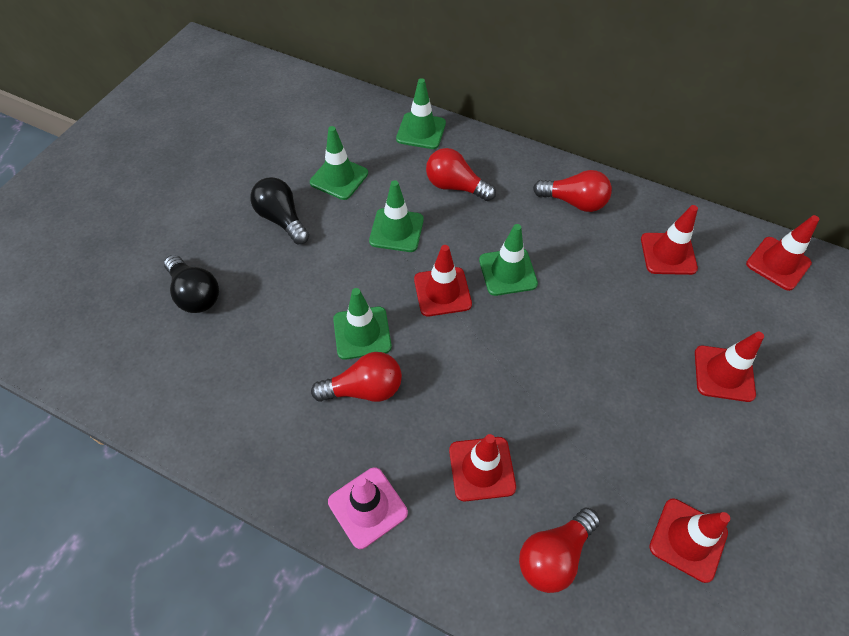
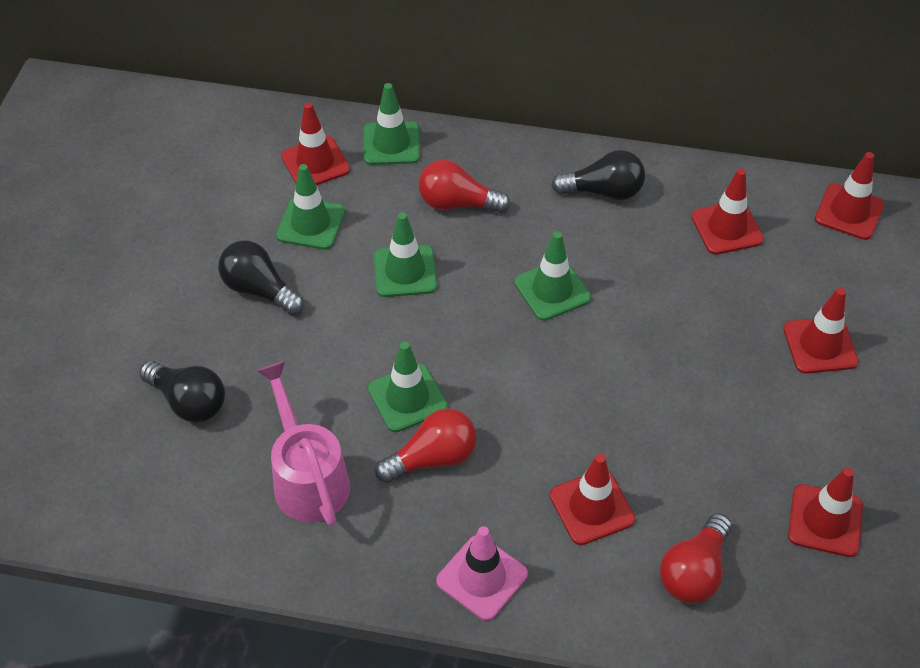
camera: 15 degrees left, 5 degrees down
red traffic cone [414,245,472,316] -> red traffic cone moved to [281,102,350,185]
red light bulb [533,170,612,212] -> black light bulb [551,150,645,200]
none -> pink watering can [257,361,350,526]

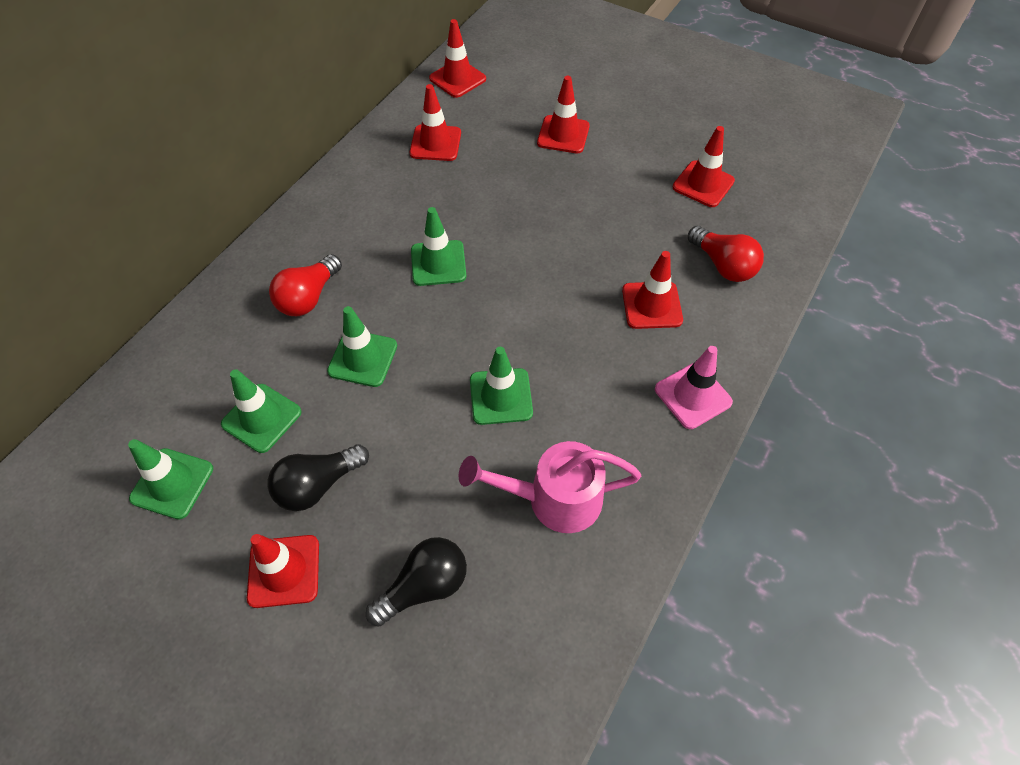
camera: 70 degrees left, 5 degrees up
red traffic cone [281,102,350,185] -> red traffic cone moved to [247,534,319,608]
green traffic cone [364,83,420,165] -> green traffic cone moved to [128,439,213,520]
red light bulb [375,408,477,483] -> none
black light bulb [551,150,645,200] -> none

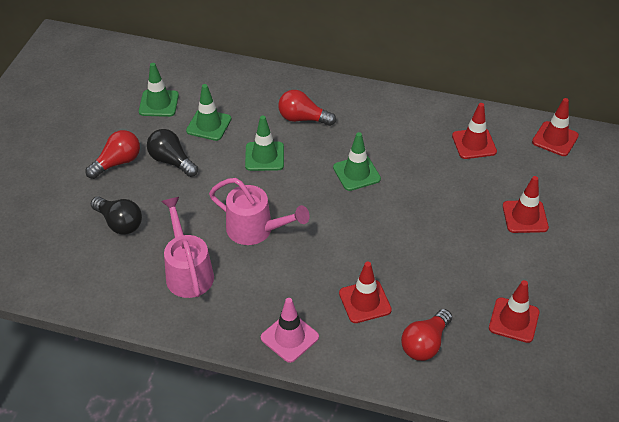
camera: 75 degrees right, 10 degrees down
red traffic cone [247,534,319,608] -> red light bulb [86,130,140,179]
green traffic cone [470,347,533,425] -> pink watering can [209,178,310,245]

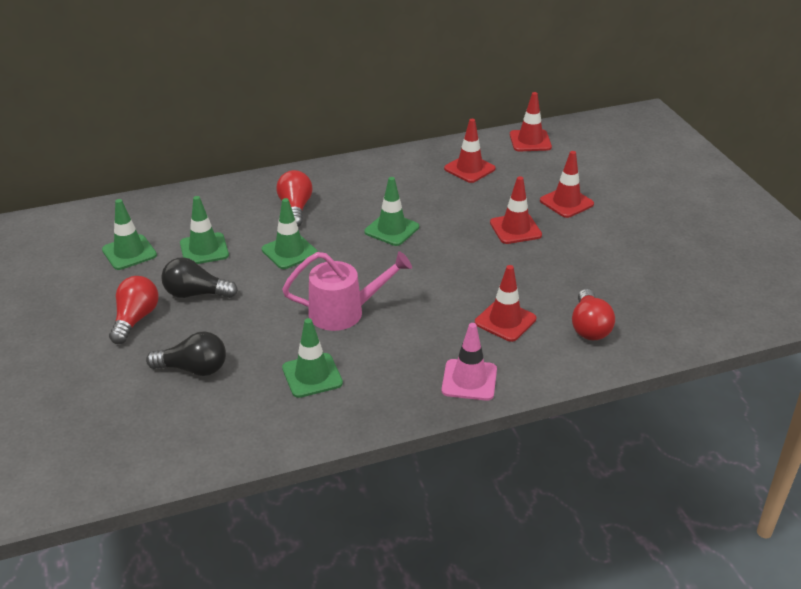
camera: 35 degrees left, 10 degrees down
pink watering can [161,197,214,298] -> green traffic cone [282,318,343,398]
red light bulb [278,90,336,126] -> red light bulb turned 105 degrees clockwise [276,170,312,227]
red traffic cone [489,280,540,343] -> red traffic cone moved to [490,176,542,244]

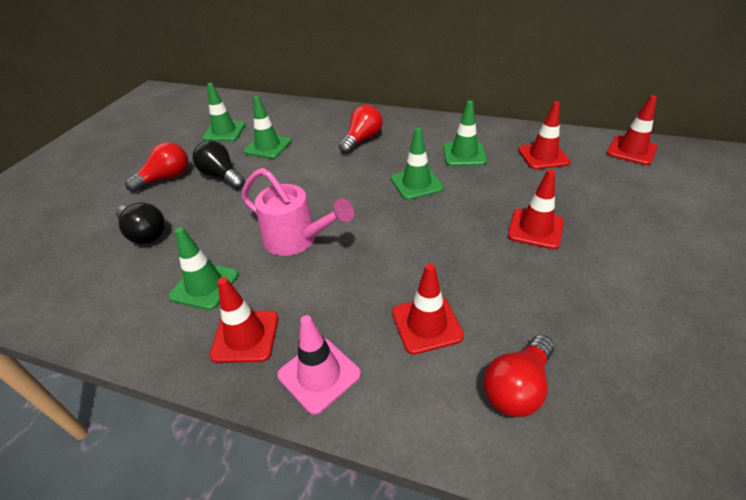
camera: 40 degrees right, 5 degrees up
green traffic cone [262,198,318,269] -> green traffic cone moved to [443,101,487,166]
red traffic cone [540,151,594,218] -> red traffic cone moved to [209,277,278,363]

